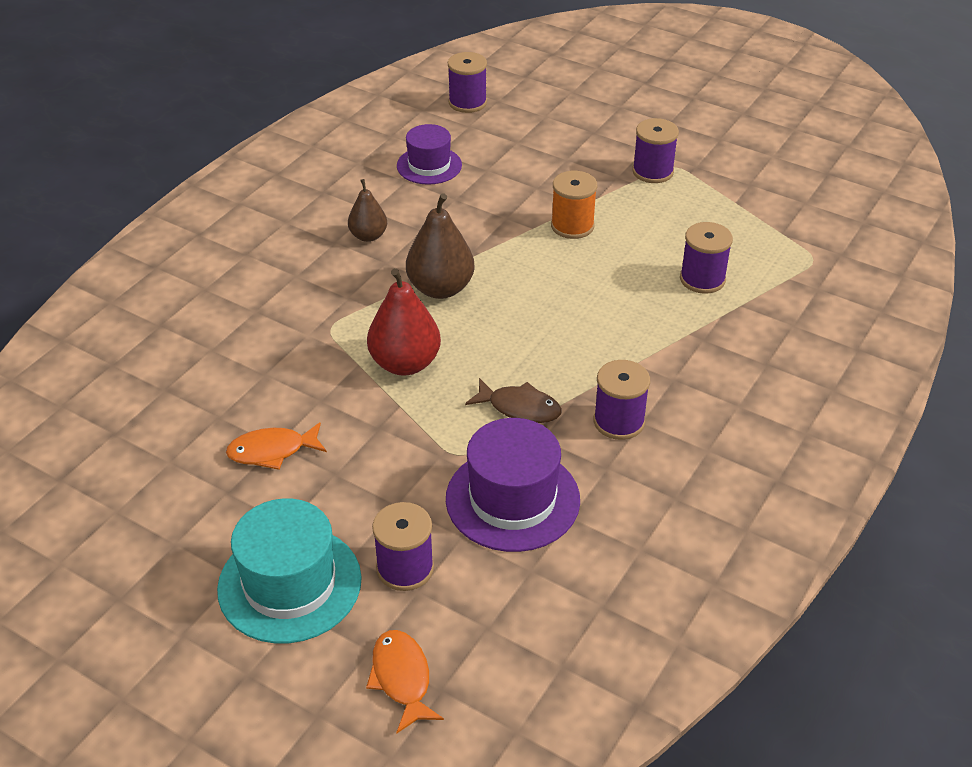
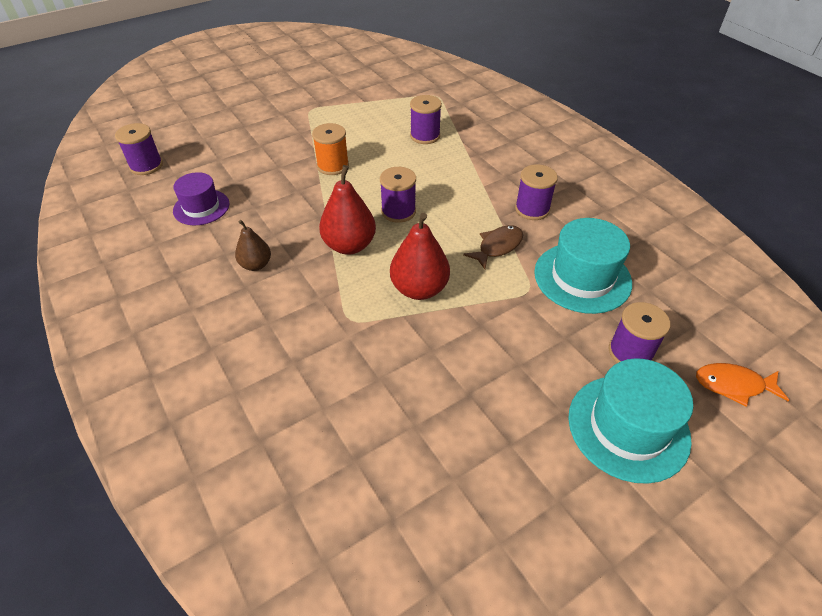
camera: 65 degrees left, 5 degrees up
orange fish [226,422,327,470] -> none
brown pear [406,193,475,299] -> red pear [319,165,376,255]
purple hat [446,418,580,552] -> turquoise hat [534,218,632,314]
purple spool [632,118,679,183] -> purple spool moved to [380,167,416,223]

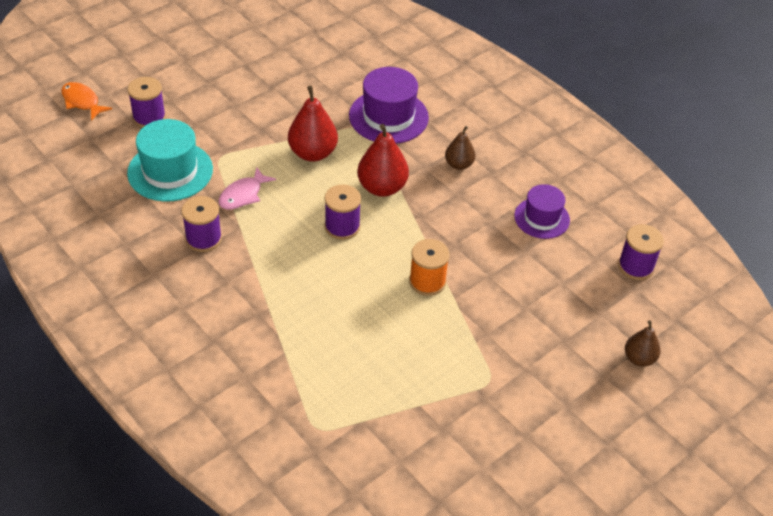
camera: 170 degrees right, 0 degrees up
purple spool [410,95,442,144] -> none
brown fish [463,225,523,269] -> pink fish [218,167,276,209]
turquoise hat [568,358,693,484] -> none
orange fish [696,363,789,407] -> orange fish turned 135 degrees counterclockwise [61,82,112,121]
none -> purple hat [349,67,429,144]
none -> brown pear [625,320,660,367]

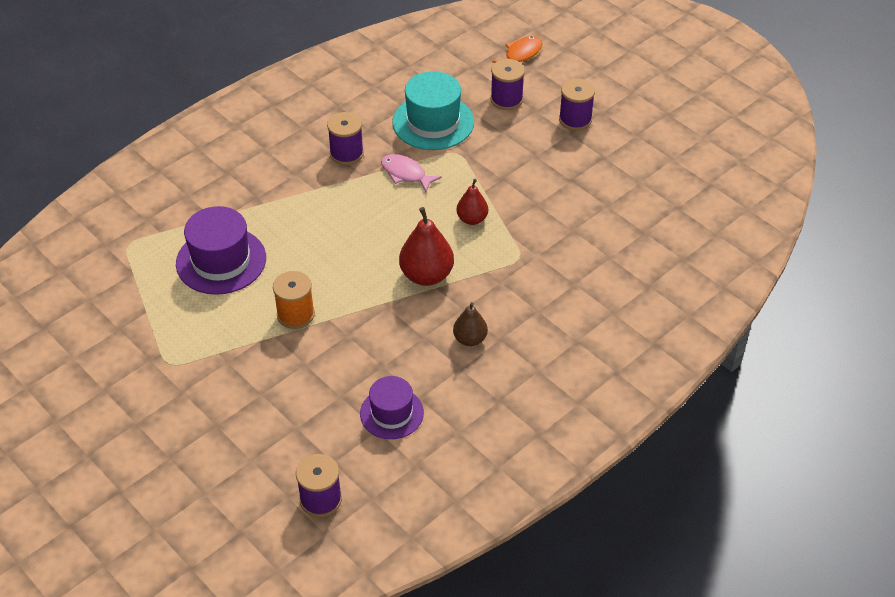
camera: 90 degrees right, 0 degrees up
red pear [288,85,338,162] -> red pear [456,179,488,225], size x0.61
purple spool [324,185,361,240] -> purple spool moved to [559,79,595,131]
purple hat [349,67,429,144] -> purple hat moved to [176,206,266,295]
brown pear [625,320,660,367] -> none

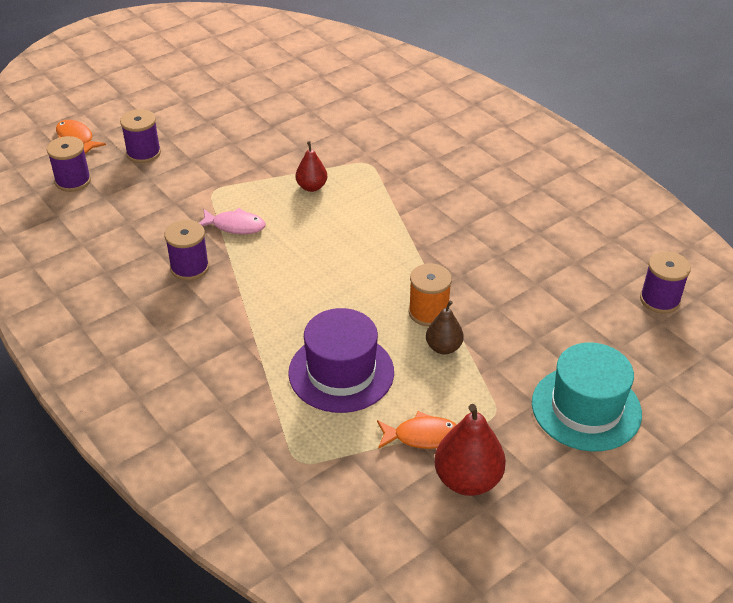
camera: 85 degrees left, 5 degrees down
purple hat [360,376,424,439] -> none
pink fish [381,154,442,192] -> pink fish turned 120 degrees counterclockwise [199,208,266,234]
turquoise hat [392,71,474,150] -> turquoise hat moved to [532,342,642,451]
red pear [399,207,454,286] -> red pear moved to [434,404,506,496]
brown pear [453,302,488,346] -> brown pear moved to [426,301,464,354]
purple spool [559,79,595,131] -> purple spool moved to [47,136,91,192]
none -> orange fish [377,411,457,449]

